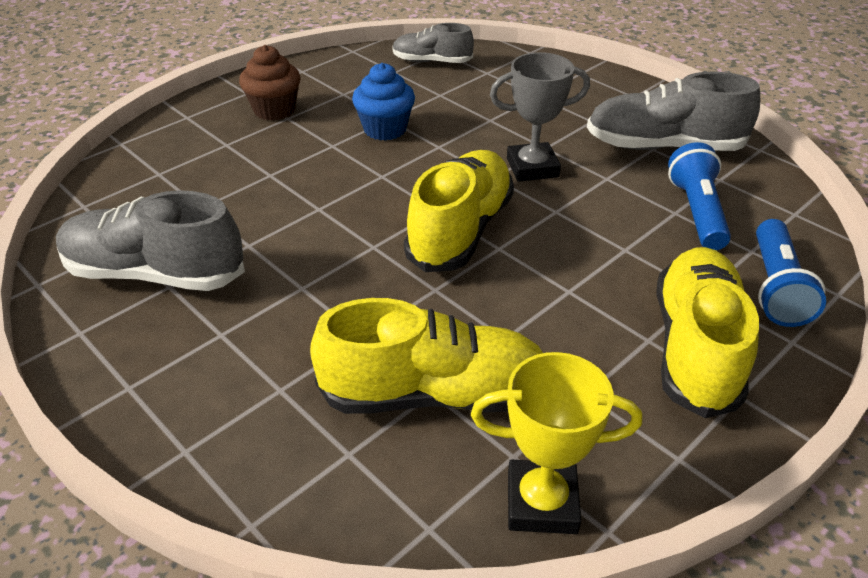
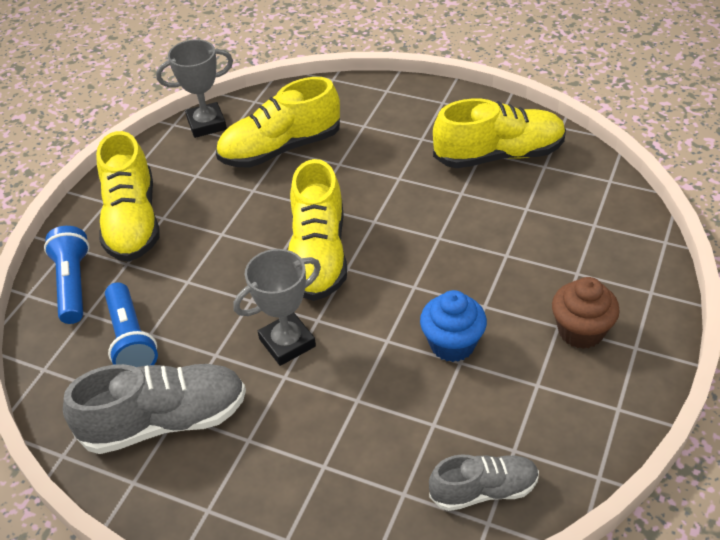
camera: 160 degrees right, 5 degrees up
grey shoe [56,190,245,291] -> yellow shoe [433,98,566,168]
yellow trophy [471,352,642,534] -> grey trophy [156,39,233,138]

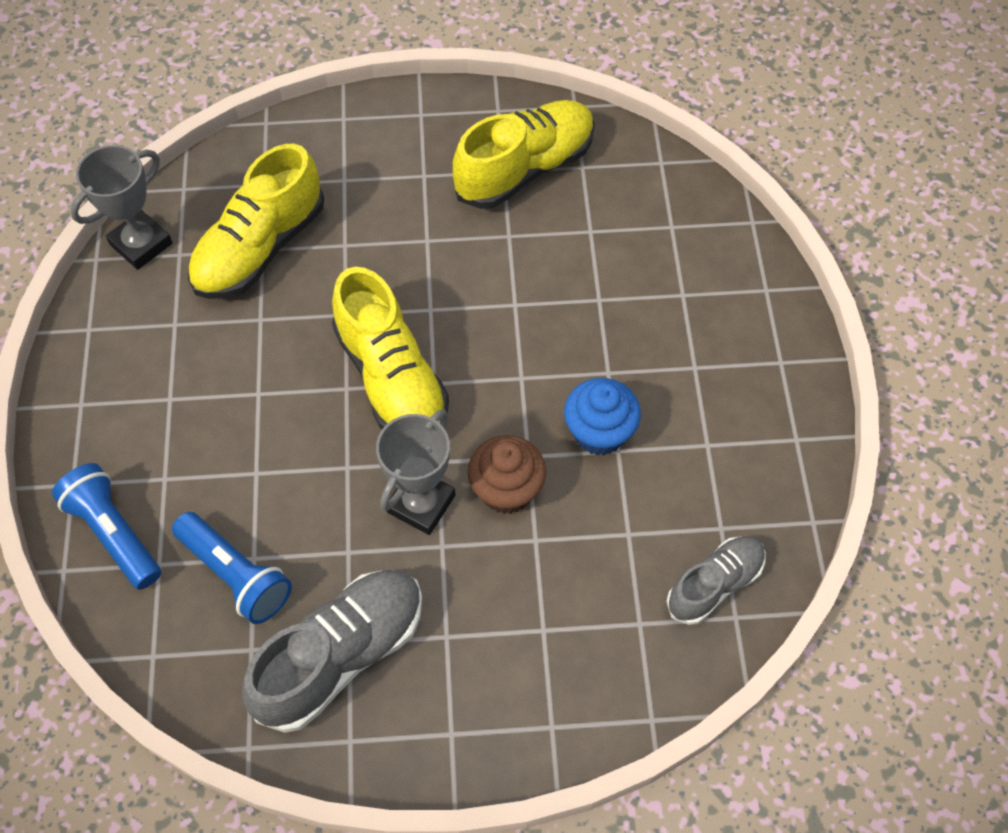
camera: 30 degrees left, 15 degrees up
yellow shoe [96,131,160,262] -> none
brown cupcake [552,277,620,349] -> brown cupcake moved to [468,435,547,514]

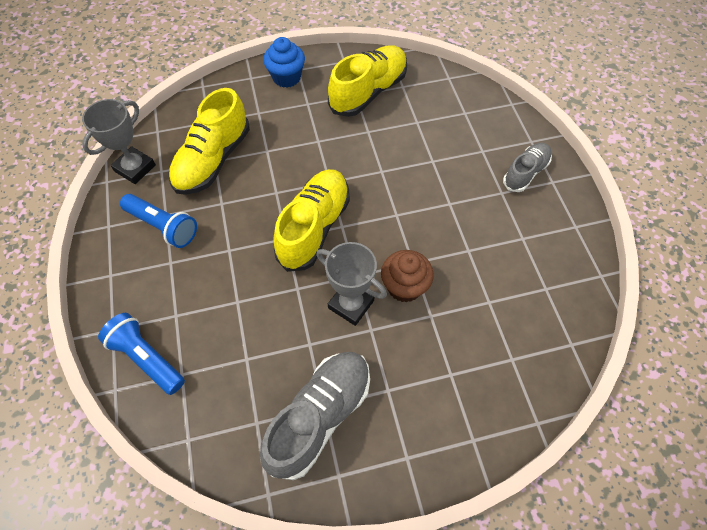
camera: 10 degrees left, 0 degrees up
blue flashlight [172,512,292,624] -> blue flashlight moved to [120,194,197,248]
yellow shoe [332,267,449,429] -> yellow shoe turned 120 degrees counterclockwise [273,169,350,272]
grey trophy [376,409,455,535] -> grey trophy turned 75 degrees counterclockwise [316,242,387,326]
blue cupcake [564,378,641,456] -> blue cupcake moved to [263,37,305,88]
grey shoe [666,536,766,625] -> grey shoe moved to [503,143,552,192]

